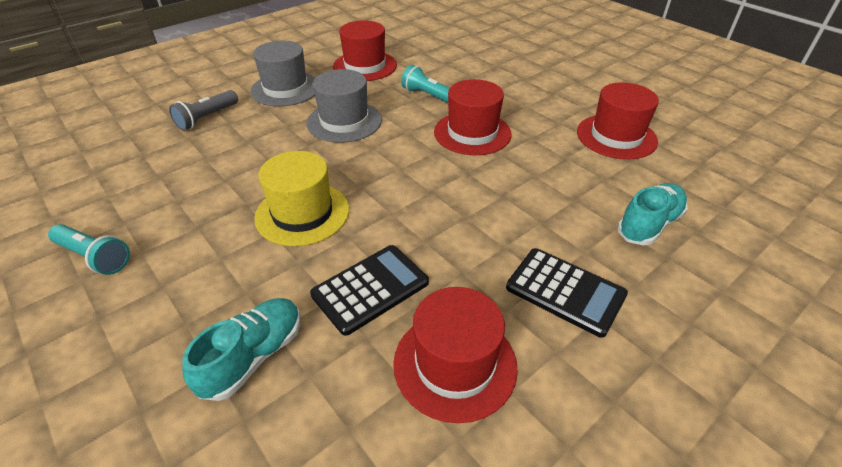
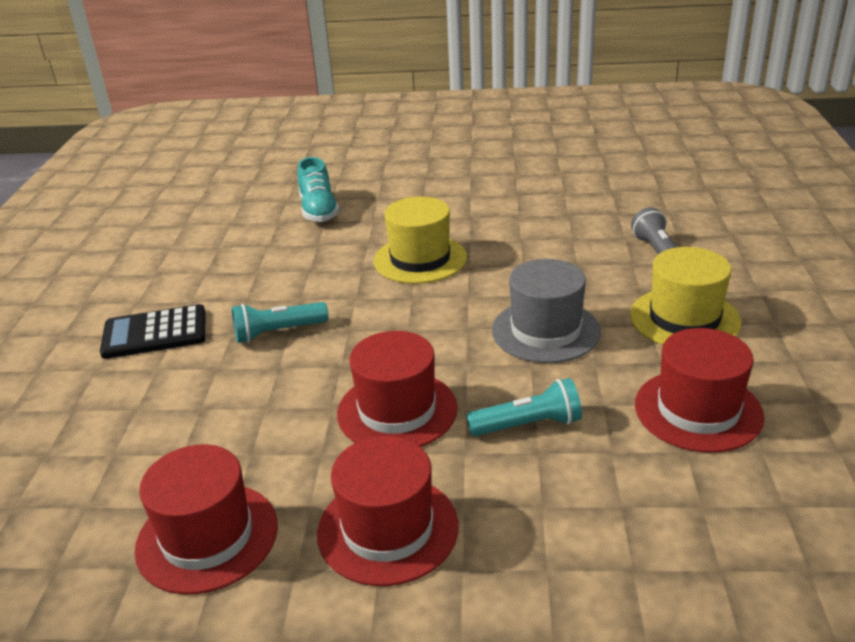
camera: 135 degrees right, 10 degrees down
turquoise flashlight [48,224,130,275] -> turquoise flashlight moved to [232,302,329,343]
grey hat [250,41,316,106] -> yellow hat [630,247,742,345]
black calculator [310,245,429,336] -> none
red hat [393,287,518,423] -> red hat moved to [317,436,459,586]
turquoise shoe [617,183,688,246] -> none

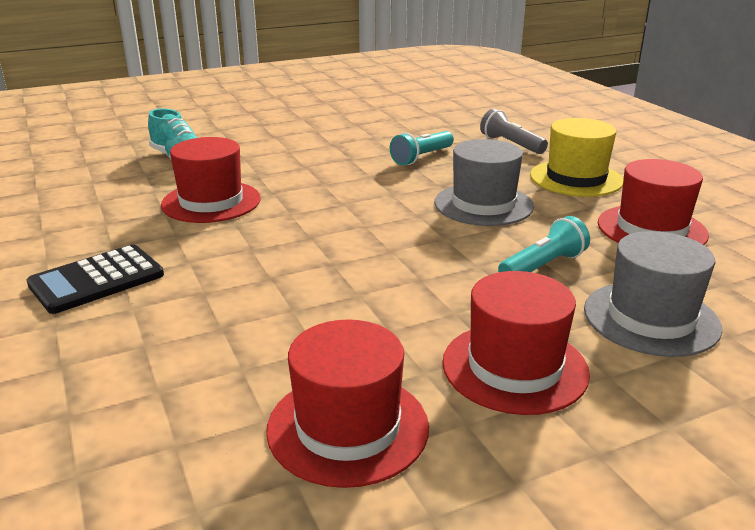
camera: 30 degrees left, 5 degrees down
turquoise flashlight [232,302,329,343] -> turquoise flashlight moved to [390,131,454,165]
red hat [337,331,458,447] -> red hat moved to [161,137,261,223]
yellow hat [374,196,467,284] -> none
none -> grey hat [584,231,722,357]

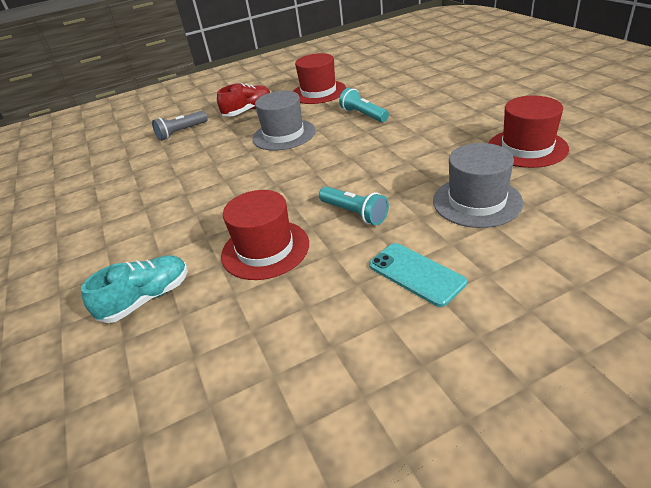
camera: 85 degrees left, 10 degrees up
black calculator [26,244,164,314] -> turquoise phone [369,243,467,307]
turquoise flashlight [390,131,454,165] -> turquoise flashlight moved to [319,187,389,225]
red hat [442,271,590,415] -> none
yellow hat [530,118,624,197] -> red shoe [217,83,271,116]
grey hat [584,231,722,357] -> grey hat moved to [433,143,523,228]

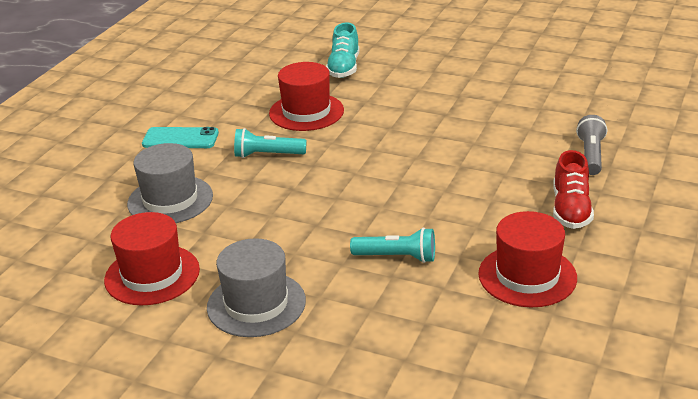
camera: 135 degrees right, 5 degrees down
grey hat [252,91,315,151] -> grey hat moved to [207,238,306,337]

